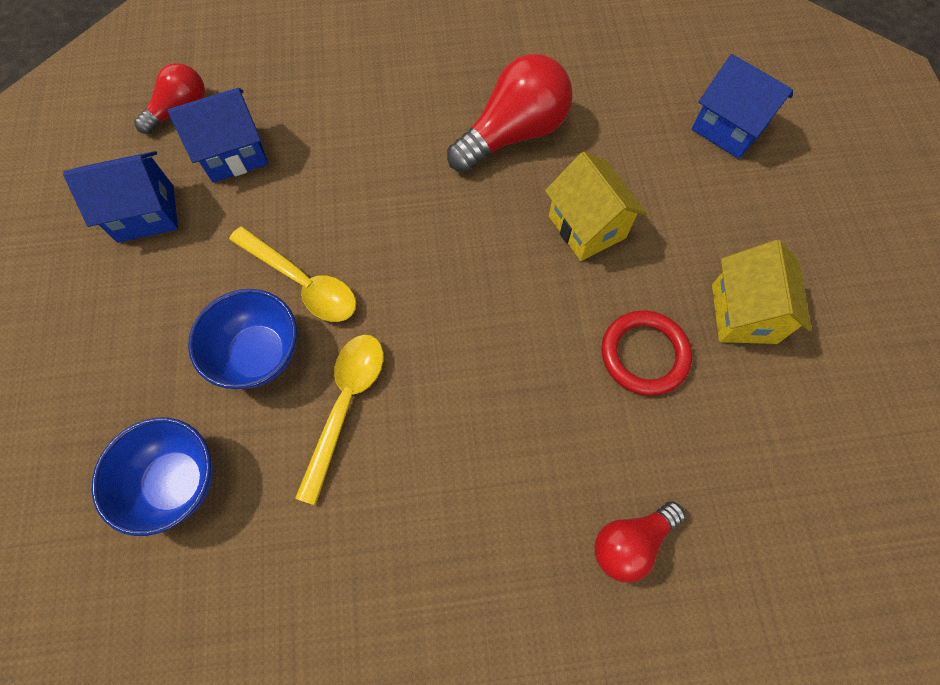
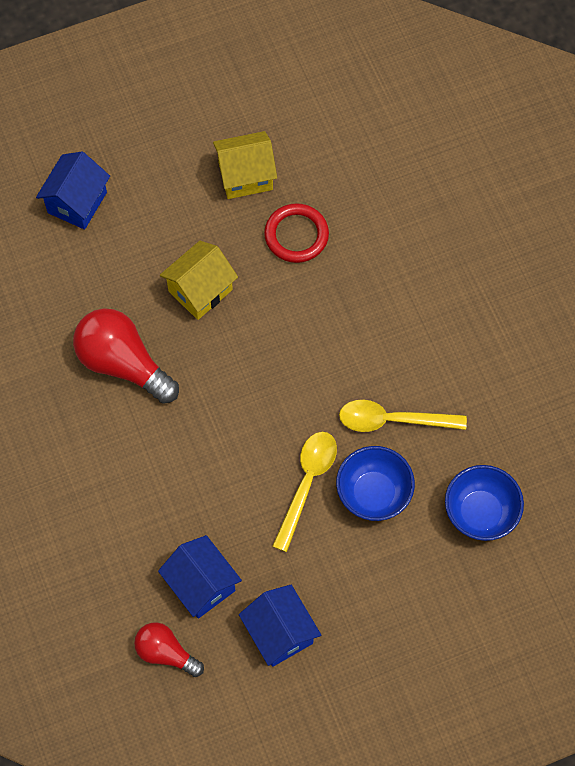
camera: 105 degrees left, 0 degrees up
red light bulb [594,501,685,583] -> none

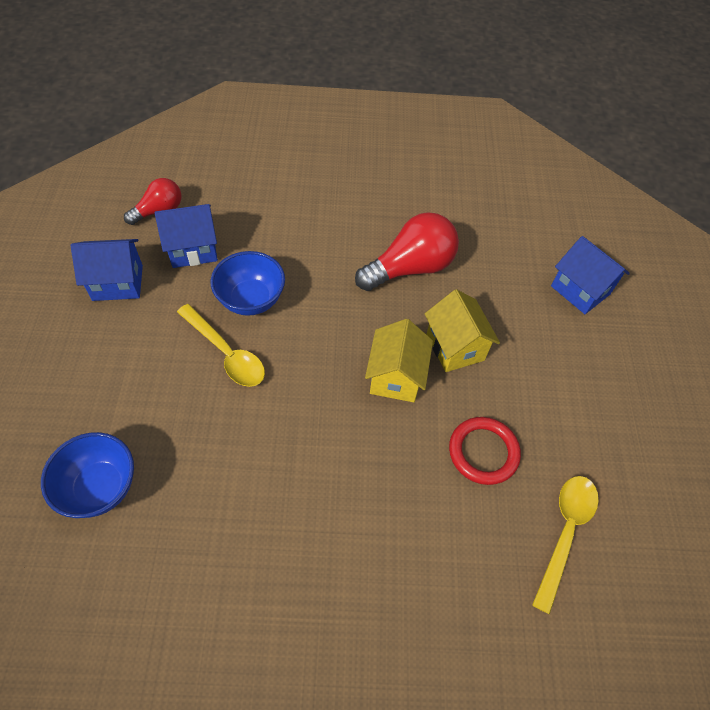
camera: 110 degrees right, 10 degrees down
yellow house [213,131,277,199] -> yellow house moved to [365,319,433,402]
blue bowl [336,446,415,521] -> blue bowl moved to [211,251,285,316]
yellow spoon [339,400,467,432] -> yellow spoon moved to [532,476,599,614]

